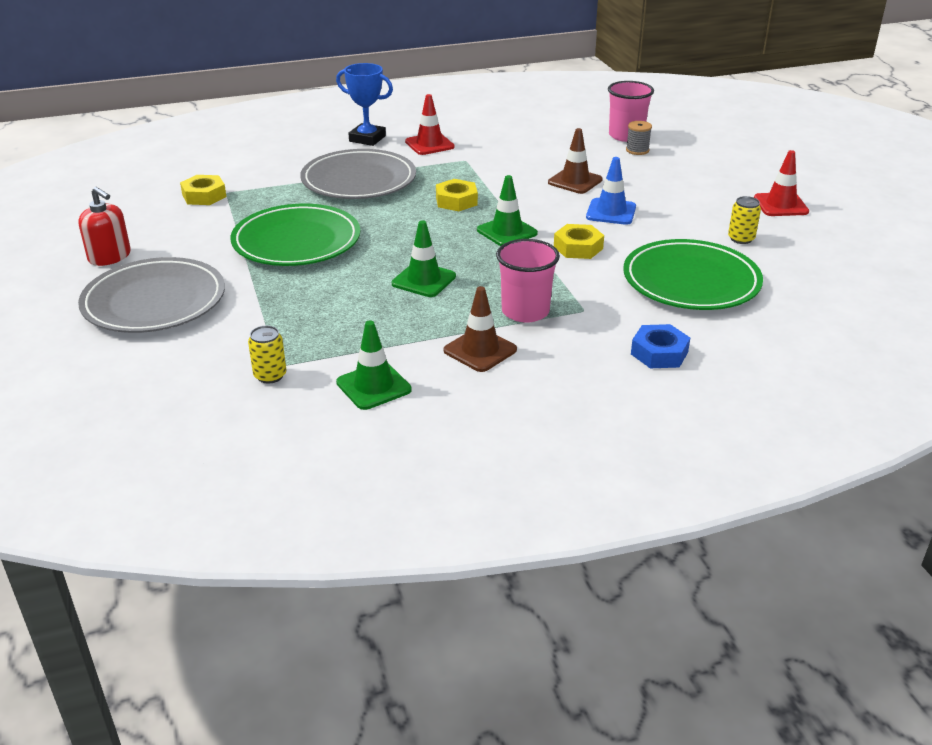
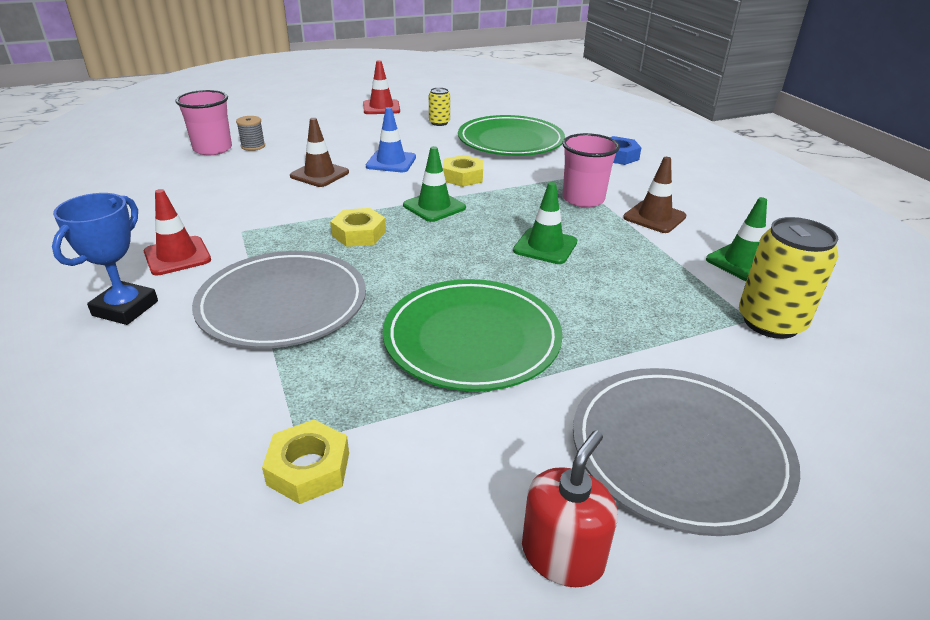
camera: 95 degrees left, 0 degrees up
yellow can [248,326,286,384] -> yellow can [739,217,839,339], size x1.89

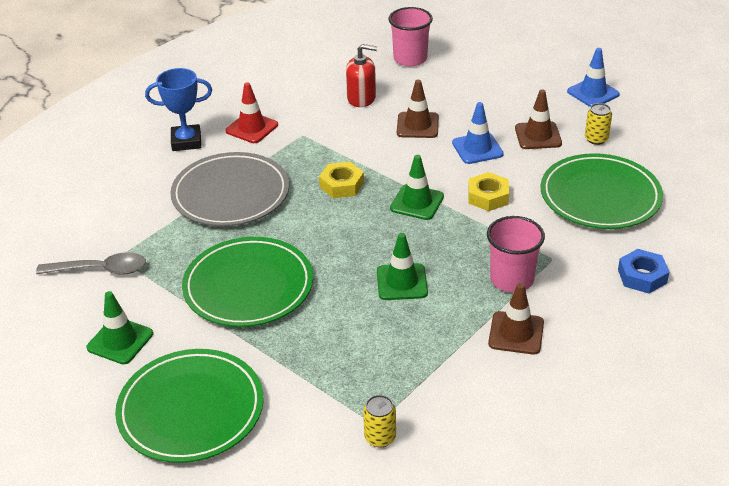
camera: 65 degrees right, 5 degrees up
grey spool [236,116,265,151] -> none
yellow nut [262,419,349,504] -> grey spoon [36,252,146,275]
red traffic cone [363,60,400,114] -> blue traffic cone [567,48,620,107]
red soap dispenser [522,430,618,587] -> red soap dispenser moved to [346,44,377,107]
grey plate [573,368,800,536] -> green plate [115,349,264,463]
green traffic cone [706,197,767,281] -> green traffic cone moved to [86,291,153,364]
yellow can [739,217,839,339] -> yellow can [363,395,396,448], size x0.53
none -> brown traffic cone [515,90,562,149]

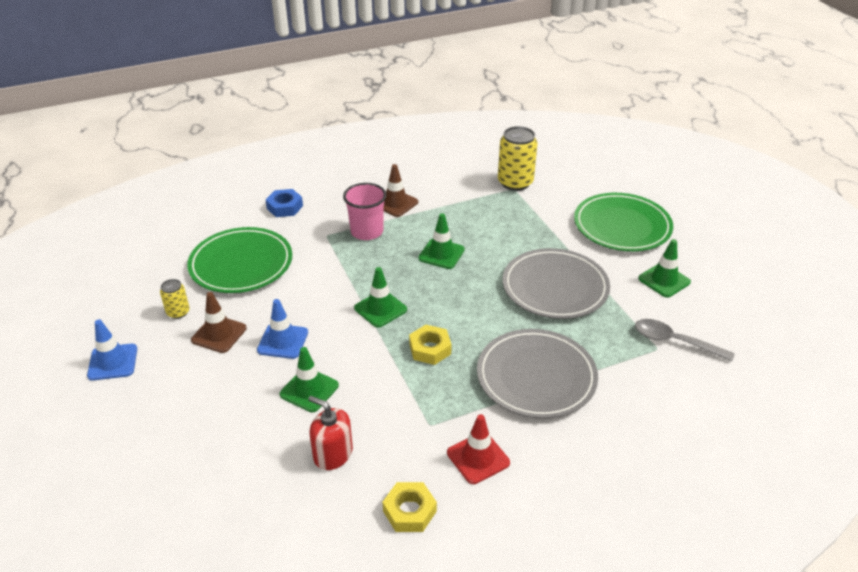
camera: 155 degrees left, 0 degrees up
blue trophy [145,68,212,151] -> none
green plate [182,237,313,327] -> grey plate [503,248,610,319]
yellow can [363,395,396,448] -> yellow can [498,126,537,191], size x1.89
pink cup [388,7,433,67] -> none
brown traffic cone [397,80,439,138] -> green traffic cone [280,347,339,412]
yellow nut [468,172,509,211] -> yellow nut moved to [383,482,437,532]

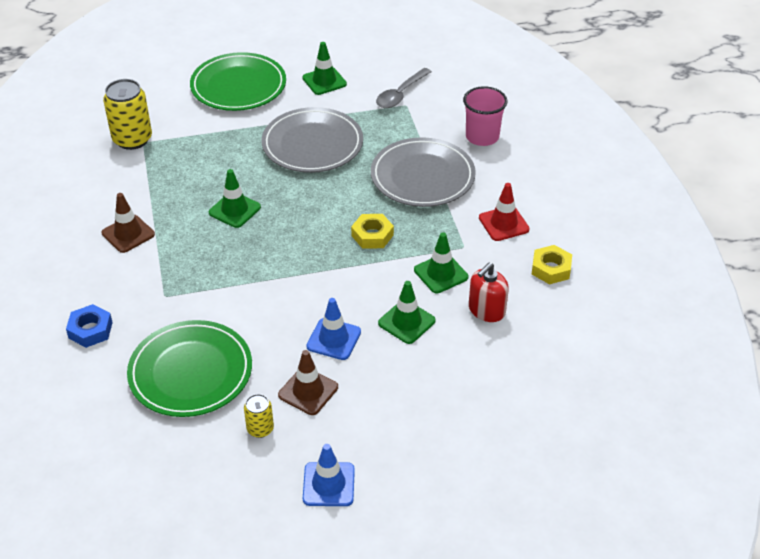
camera: 80 degrees left, 5 degrees up
pink cup [343,183,386,240] -> pink cup moved to [463,86,507,146]
green traffic cone [354,267,407,328] -> green traffic cone moved to [414,232,468,293]

